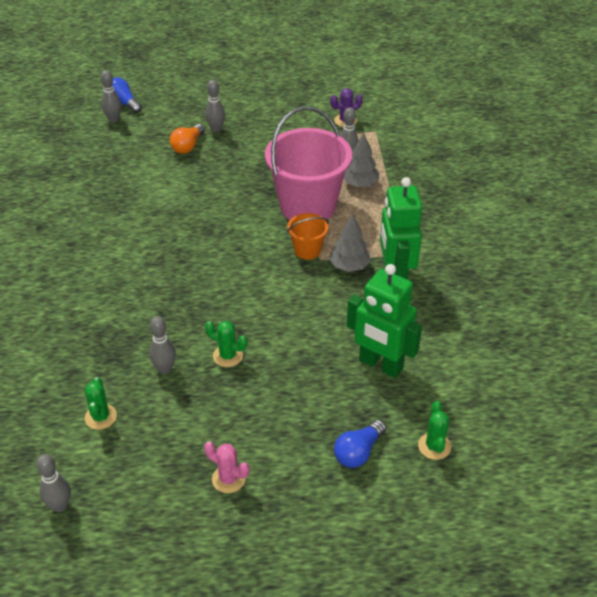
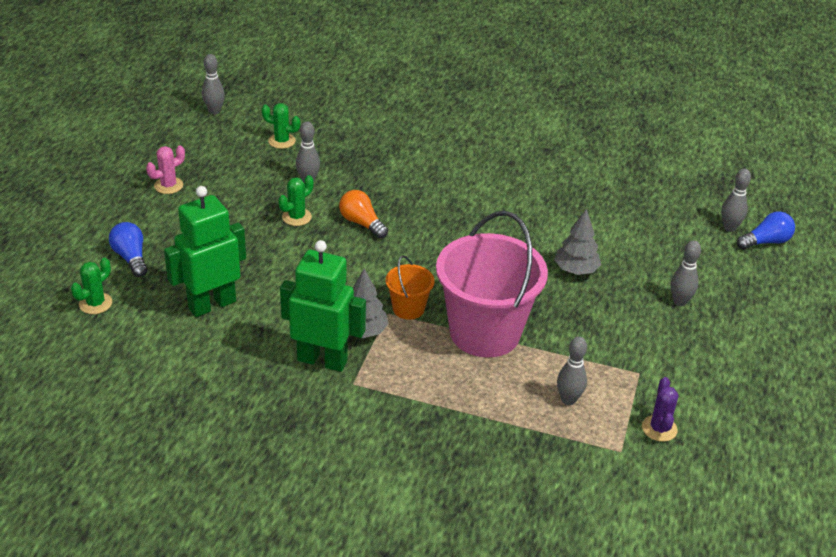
camera: 110 degrees right, 5 degrees down
orange light bulb [170,124,205,154] -> orange light bulb moved to [339,190,388,239]
grey tree [344,132,379,187] -> grey tree moved to [554,209,601,275]
green cactus [418,401,451,460] -> green cactus turned 75 degrees counterclockwise [71,258,112,314]

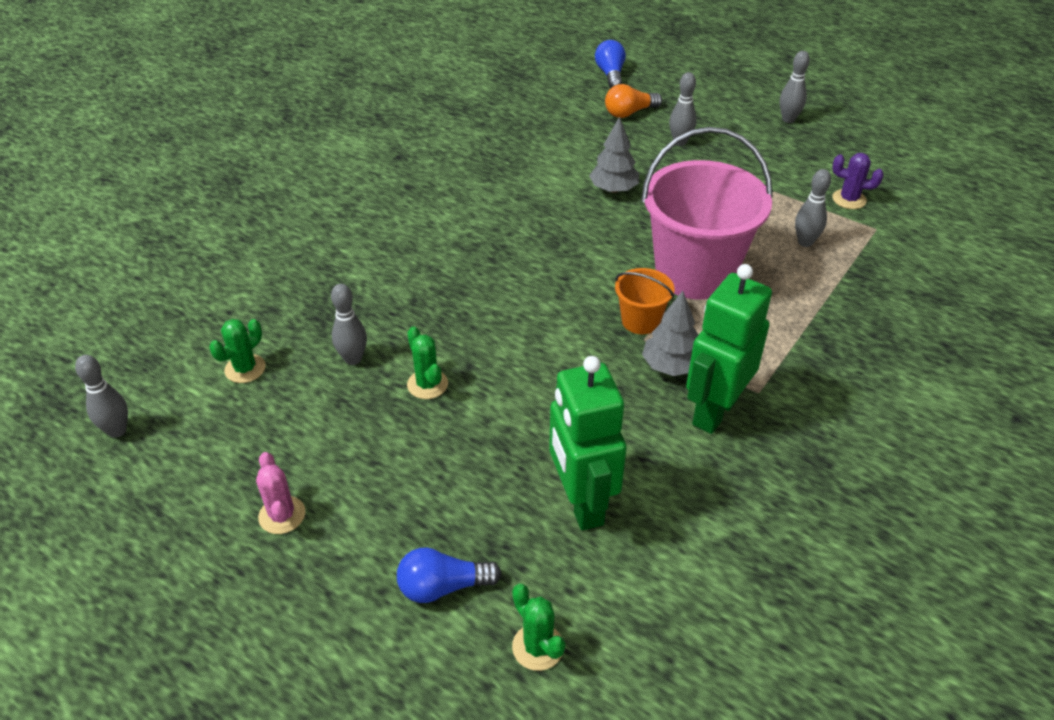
camera: 70 degrees left, 5 degrees up
orange light bulb [339,190,388,239] -> orange light bulb moved to [605,84,662,118]
grey bowling pin [721,169,751,232] -> grey bowling pin moved to [780,51,810,123]

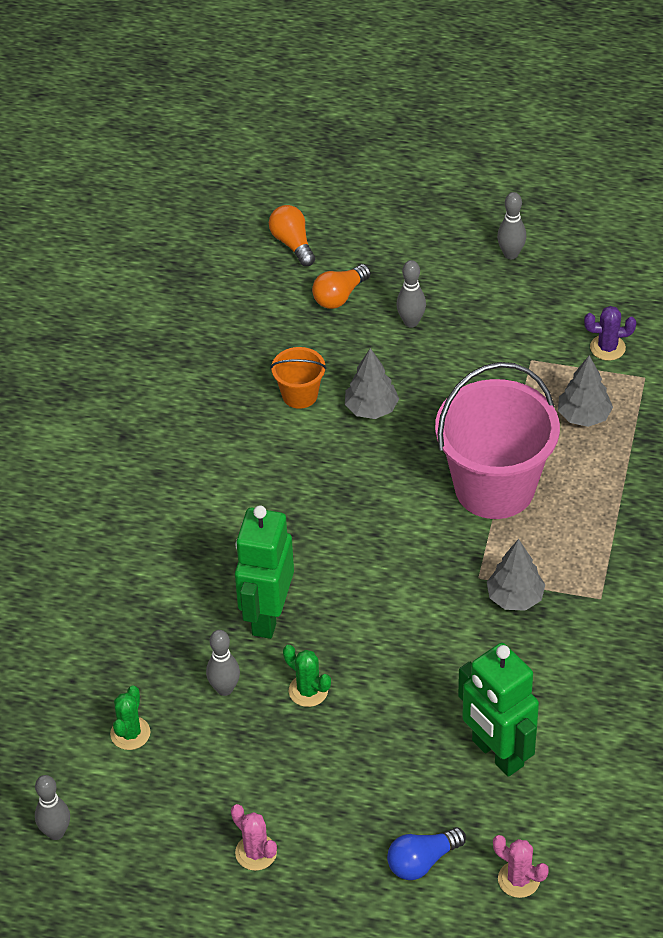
camera: 20 degrees left, 5 degrees up
green cactus [512,584,565,671] -> pink cactus [493,835,549,898]
blue light bulb [595,40,626,88] -> orange light bulb [269,205,315,266]
orange bucket [615,268,674,334] -> orange bucket moved to [270,347,327,409]
green robot [686,264,772,434] -> green robot moved to [235,505,294,639]
grey bowling pin [795,169,831,247] -> grey tree [558,355,613,427]

